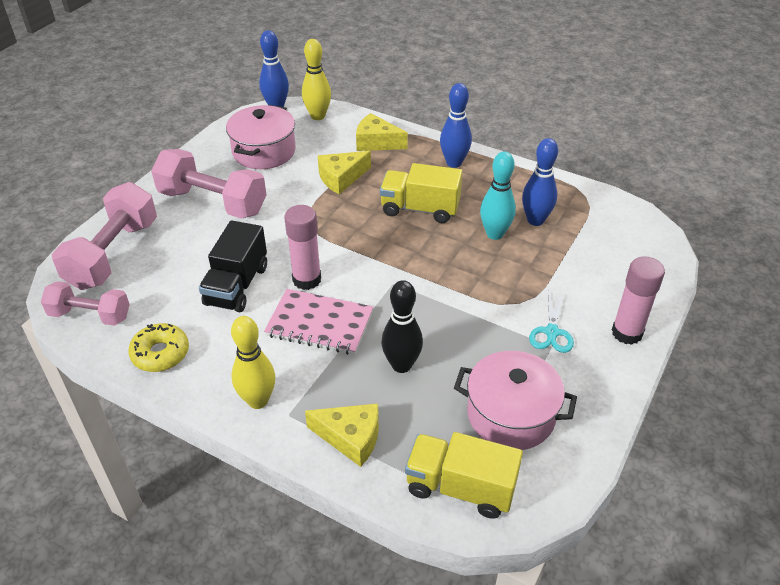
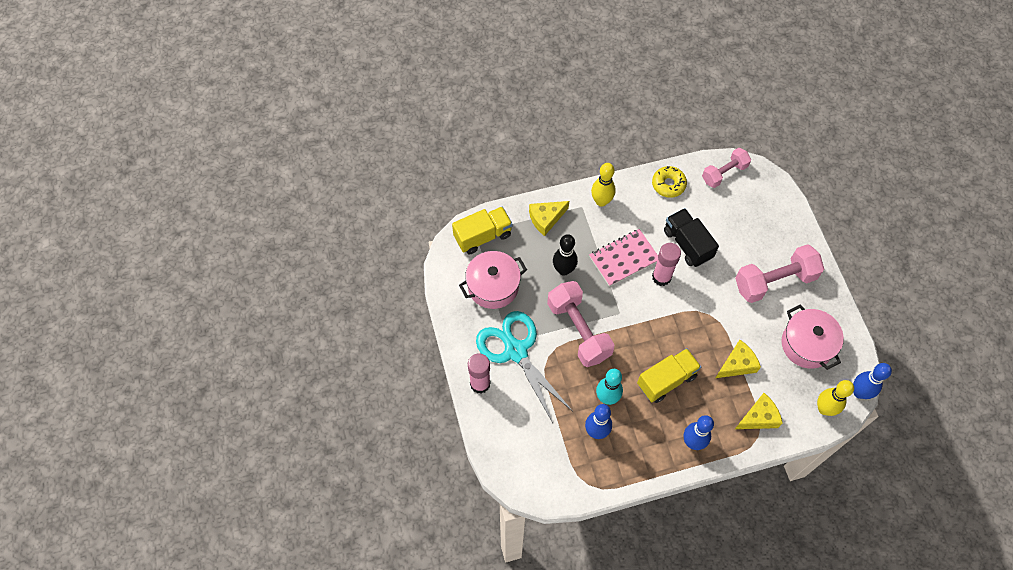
camera: 135 degrees right, 20 degrees up
pink dumbbell [52,182,157,290] -> pink dumbbell moved to [547,281,615,367]
yellow cheese [318,151,371,194] -> yellow cheese turned 45 degrees clockwise [716,340,761,378]
turquoise scissors [529,291,574,353] -> turquoise scissors [476,311,572,423], size x2.19

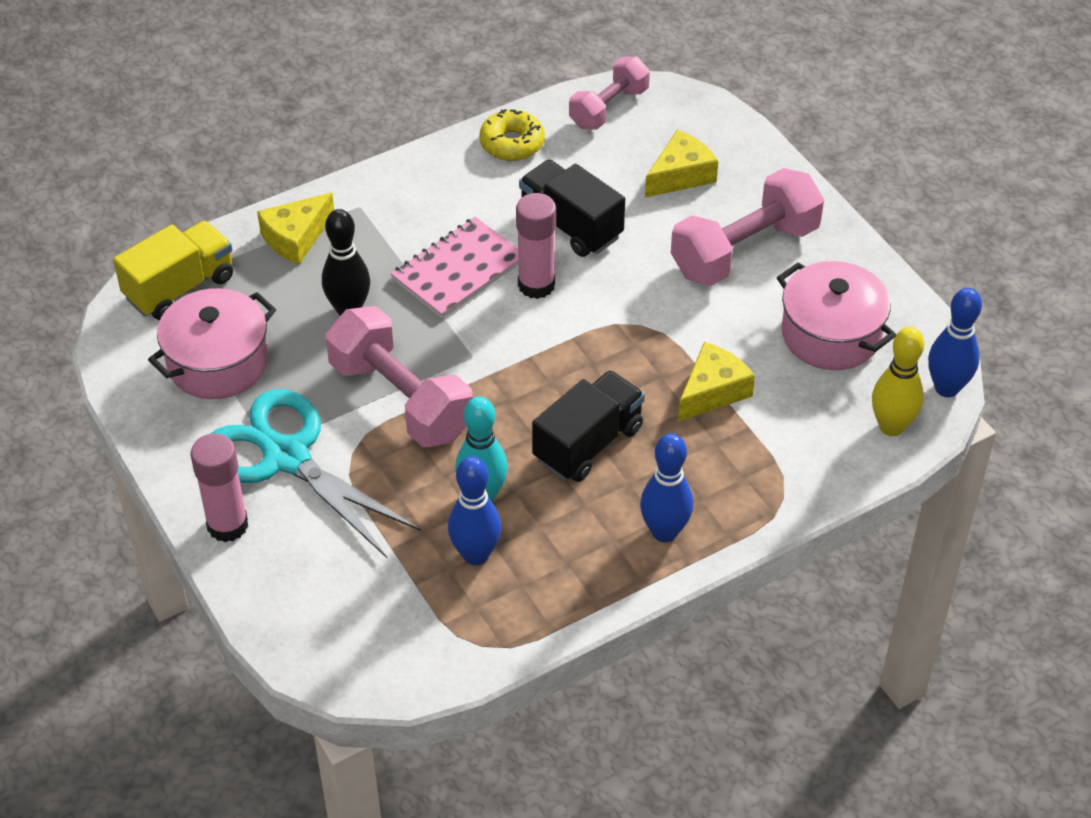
camera: 15 degrees left, 15 degrees down
yellow bowling pin [591,163,616,207] -> none
yellow truck [637,348,701,403] -> black truck [532,370,645,482]
yellow cheese [735,393,783,429] -> yellow cheese moved to [645,130,718,198]

